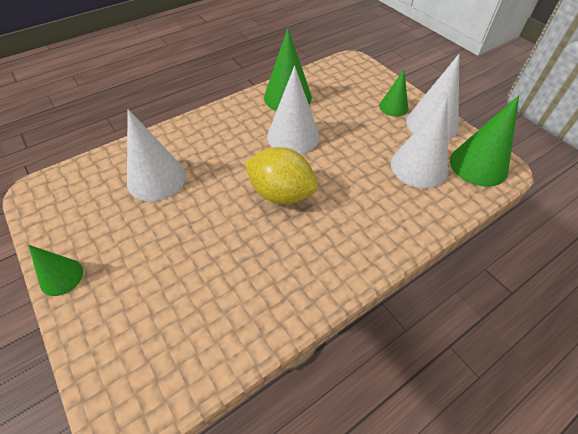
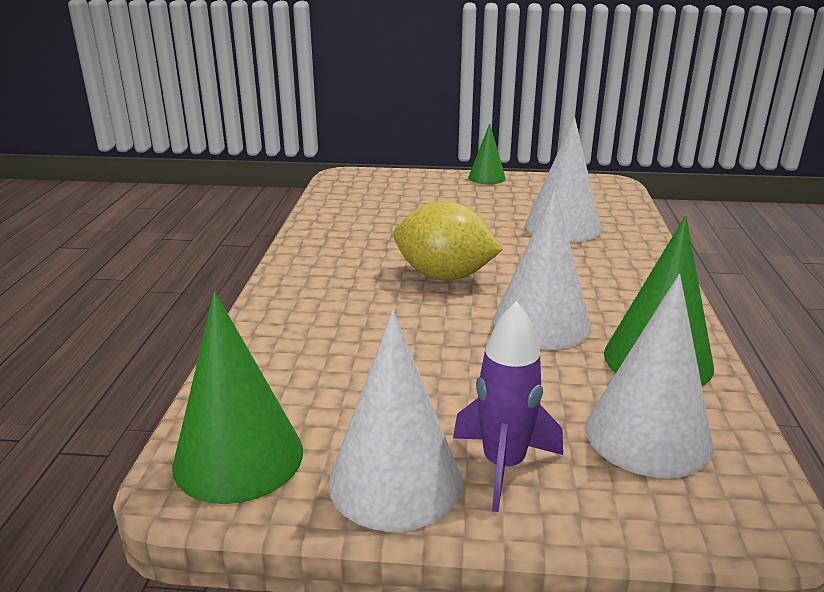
camera: 130 degrees right, 25 degrees down
yellow lemon [245,147,318,204] -> yellow lemon turned 45 degrees clockwise [393,201,503,280]
green cone [379,70,408,116] -> purple rocket [453,301,563,512]
white cone [391,97,448,188] -> white cone moved to [585,274,713,478]

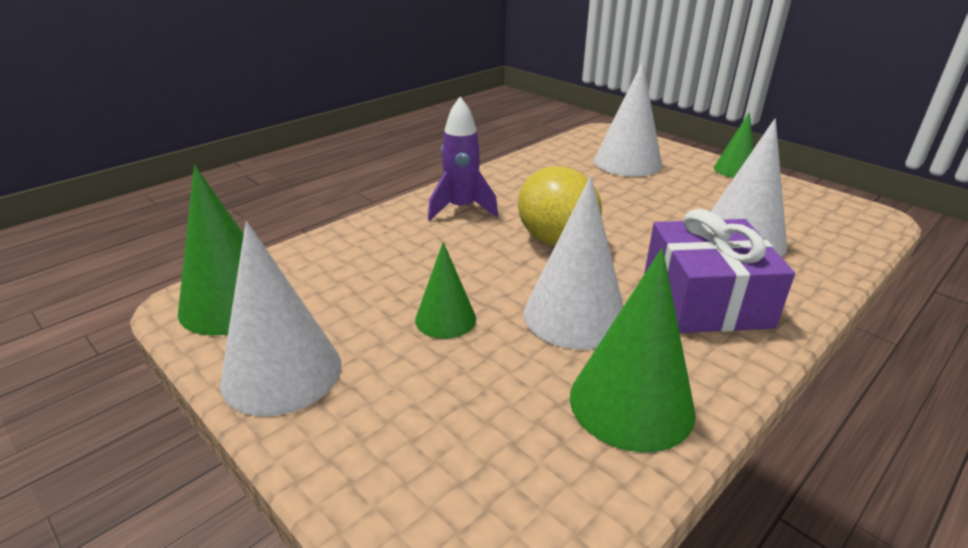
camera: 40 degrees right, 5 degrees up
purple rocket [453,301,563,512] -> purple rocket moved to [428,97,498,221]
white cone [585,274,713,478] -> white cone moved to [594,61,662,177]
none -> green cone [415,242,476,339]
none -> purple gift [644,209,795,333]

